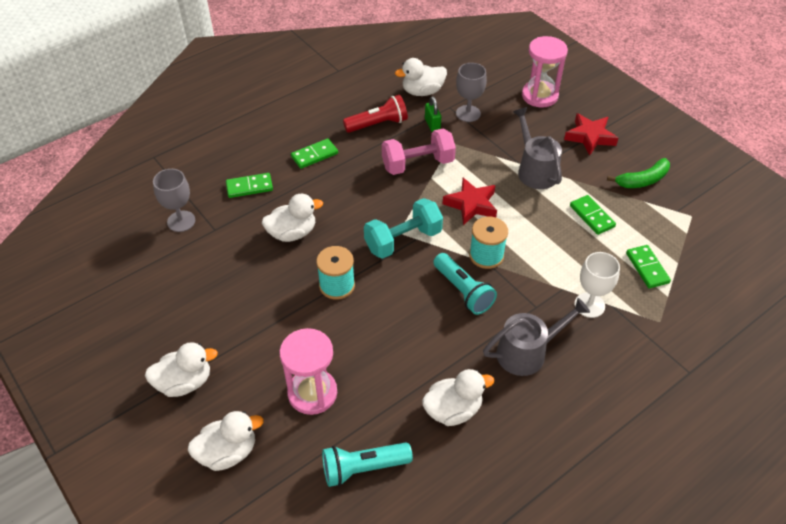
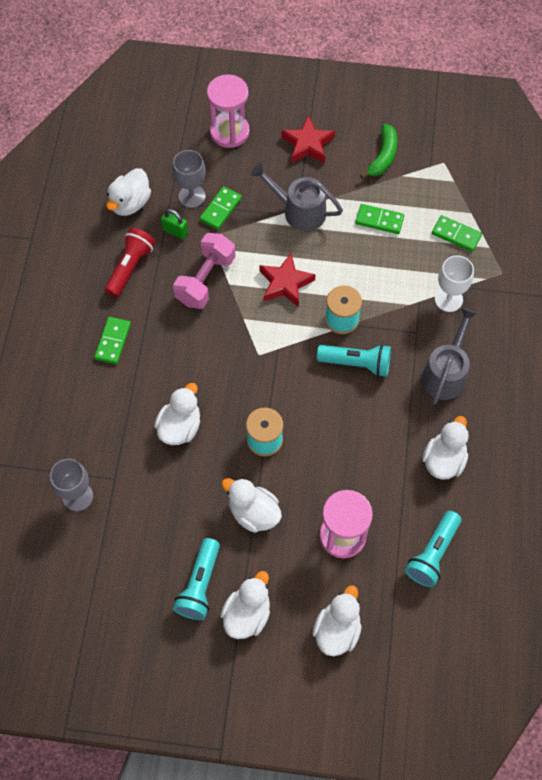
camera: 45 degrees left, 15 degrees up
green domino [226,173,273,198] -> green domino moved to [200,186,242,230]
turquoise dumbbell [364,198,443,259] -> none
none -> turquoise flashlight [173,538,220,620]
none -> white duck [221,478,282,533]

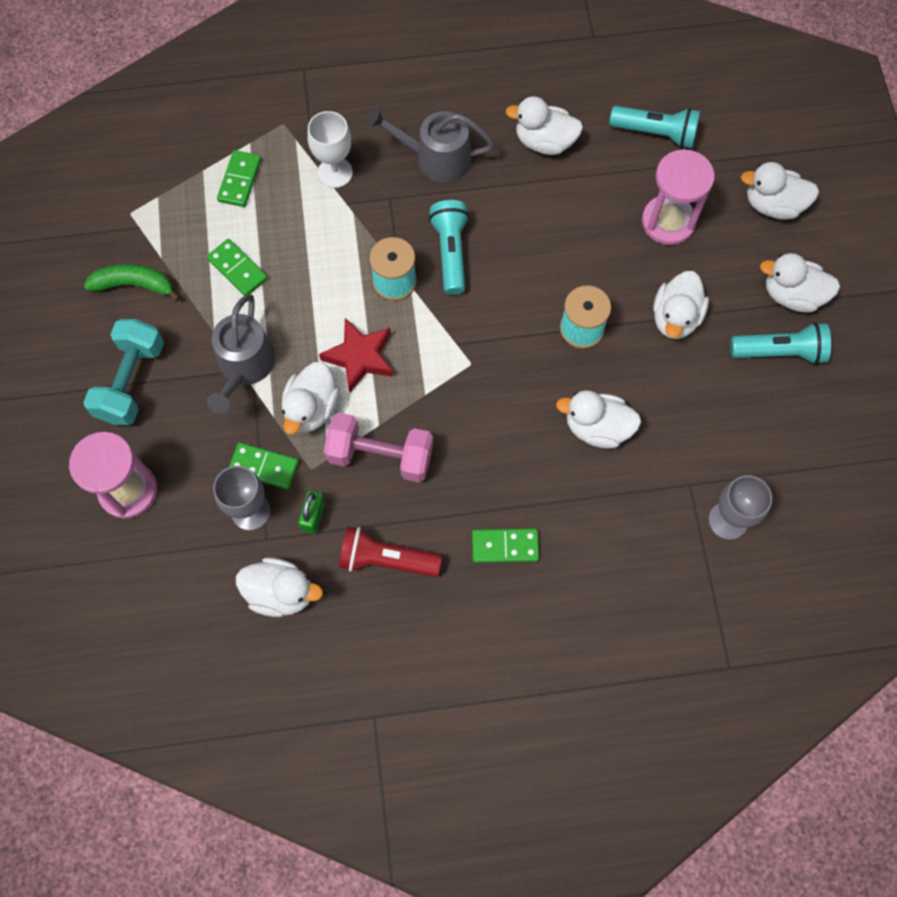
camera: 105 degrees left, 5 degrees up
red star [281,115,335,163] -> turquoise dumbbell [83,319,164,425]
green domino [355,204,404,234] -> green domino turned 45 degrees counterclockwise [207,239,268,296]
none -> white duck [282,362,340,434]

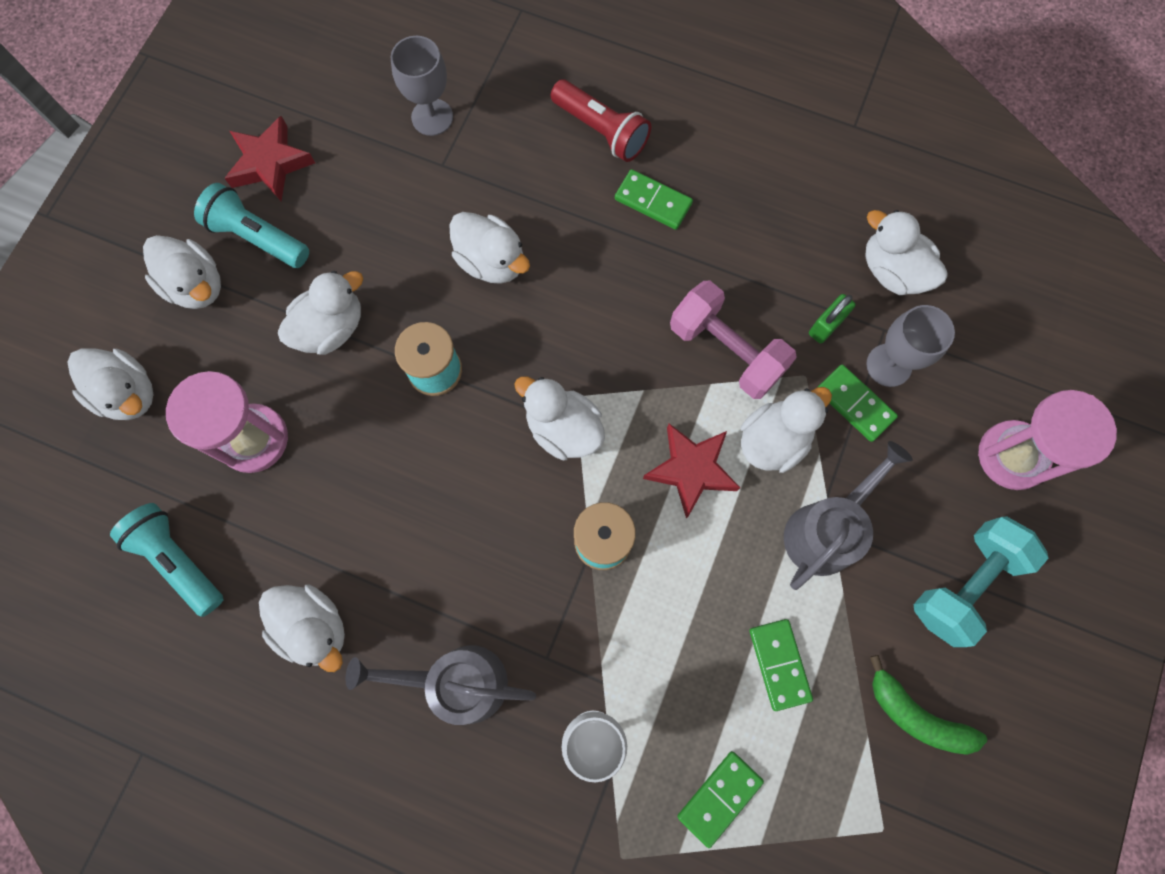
camera: 150 degrees left, 5 degrees up
red flashlight [339,526,442,577] -> red flashlight moved to [551,79,651,162]
grey watering can [367,107,495,183] -> grey watering can turned 150 degrees clockwise [345,645,536,725]
turquoise flashlight [429,200,469,295] -> none
none -> red star [224,116,315,201]
none -> white duck [514,376,605,460]

